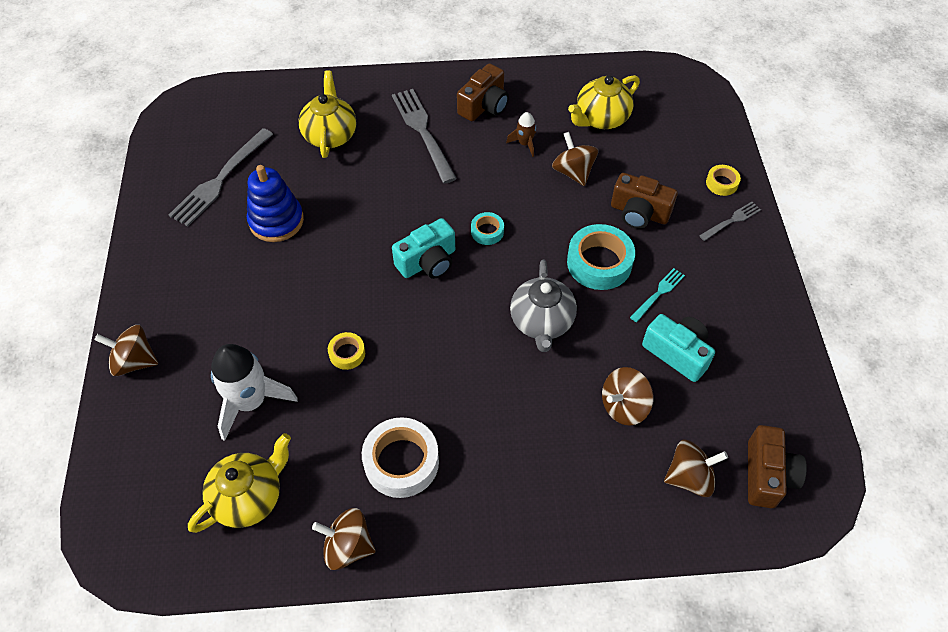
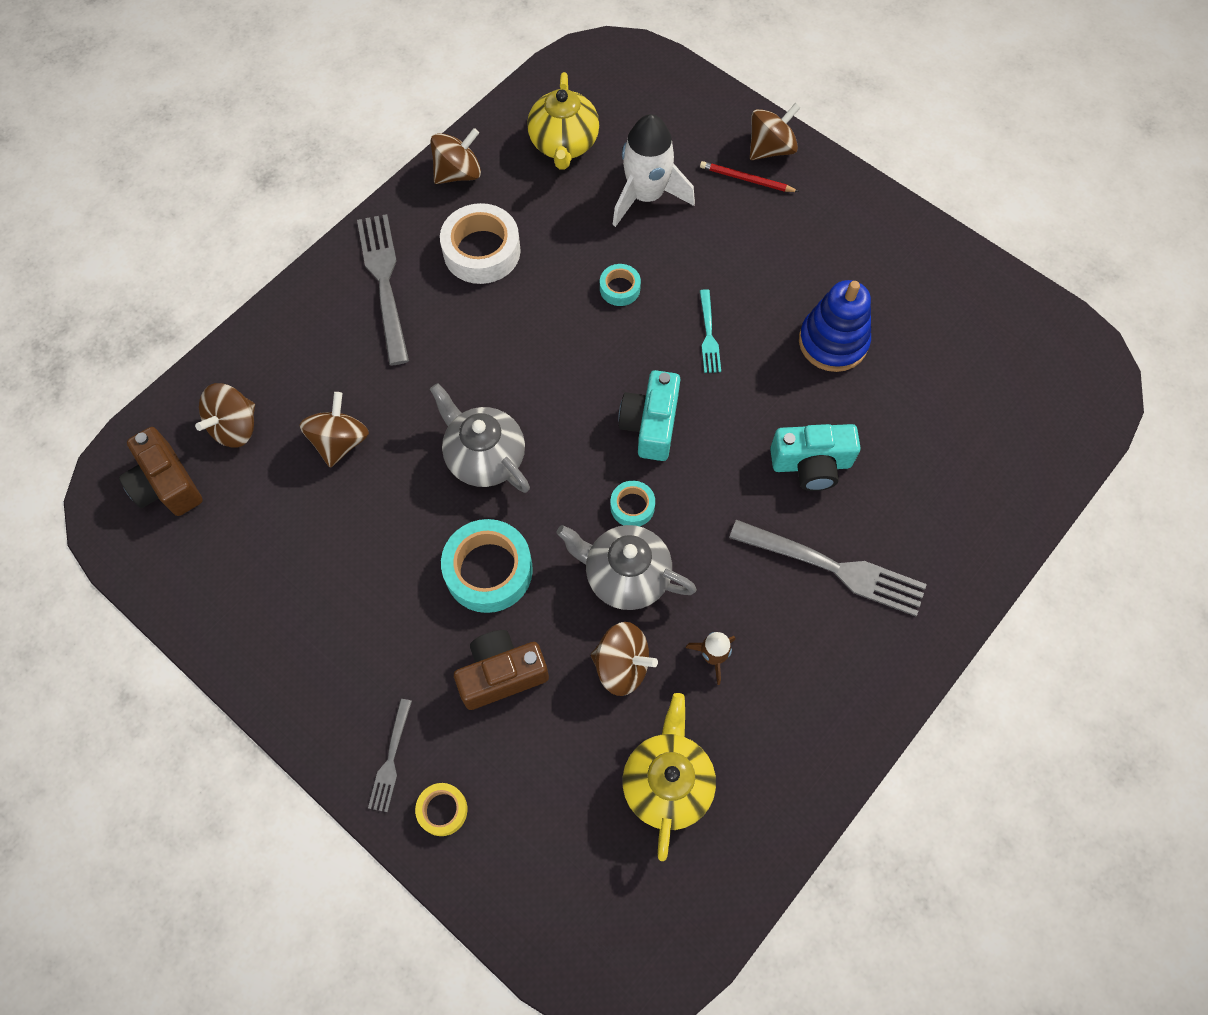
camera: 135 degrees right, 10 degrees up
grey fork [169,128,273,227] -> grey fork moved to [357,214,409,365]
yellow teapot [299,70,356,158] -> none
yellow tape [328,332,365,370] -> turquoise tape [600,264,641,306]
brown camera [457,63,509,121] -> none
turquoise fork [630,268,685,322] -> turquoise fork moved to [700,289,721,373]
turquoise camera [642,314,715,382] -> turquoise camera moved to [770,424,860,491]
none -> grey teapot [557,525,697,610]
none -> red pencil [700,161,799,192]

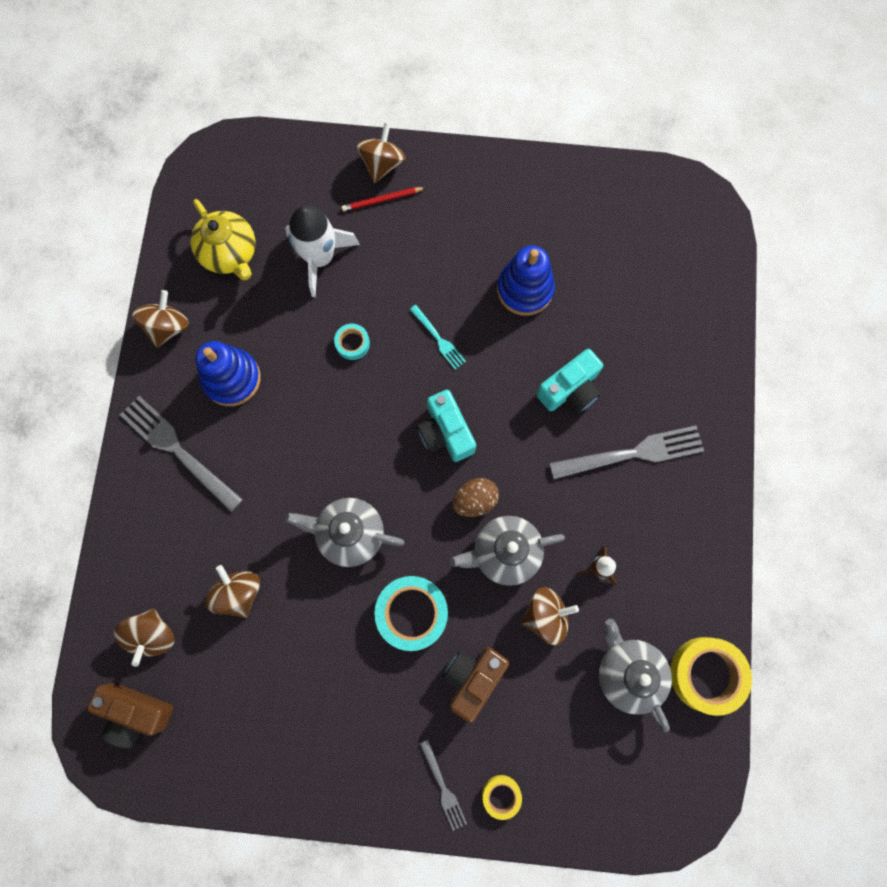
camera: 35 degrees left, 10 degrees up
white tape [440,203,521,284] -> blue stacking toy [195,341,261,406]
turquoise tape [610,481,655,526] -> brown egg [453,478,499,517]
yellow teapot [623,693,716,861] -> grey teapot [599,619,672,732]
none -> yellow tape [670,637,752,716]

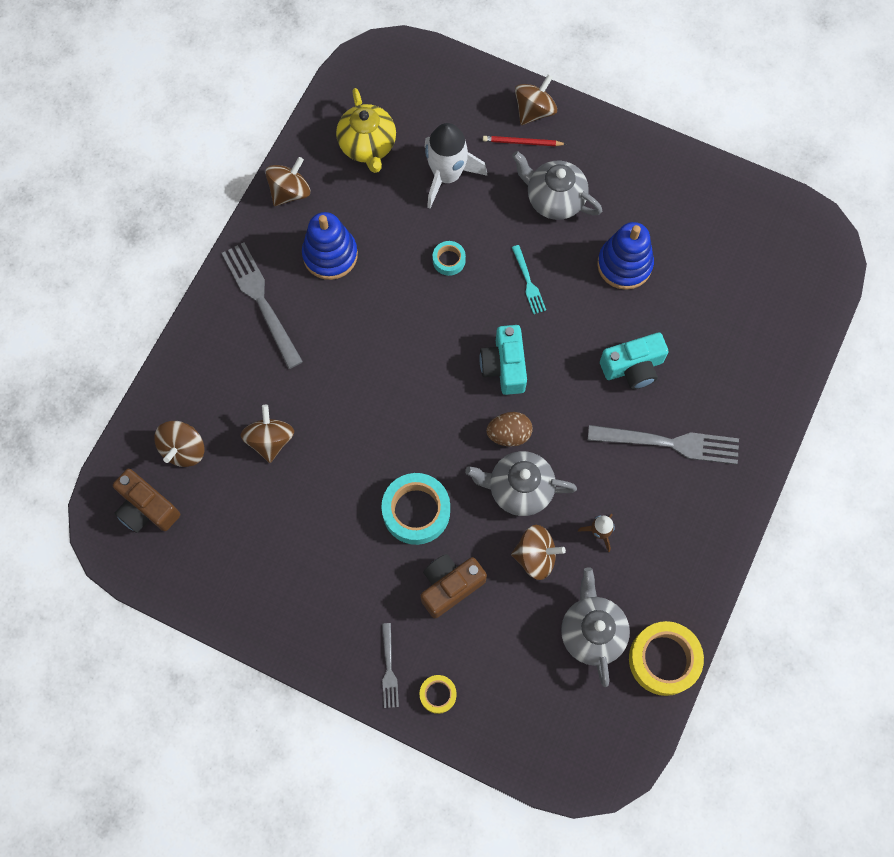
camera: 20 degrees right, 5 degrees down
grey teapot [285,498,404,567] -> grey teapot moved to [512,151,602,220]

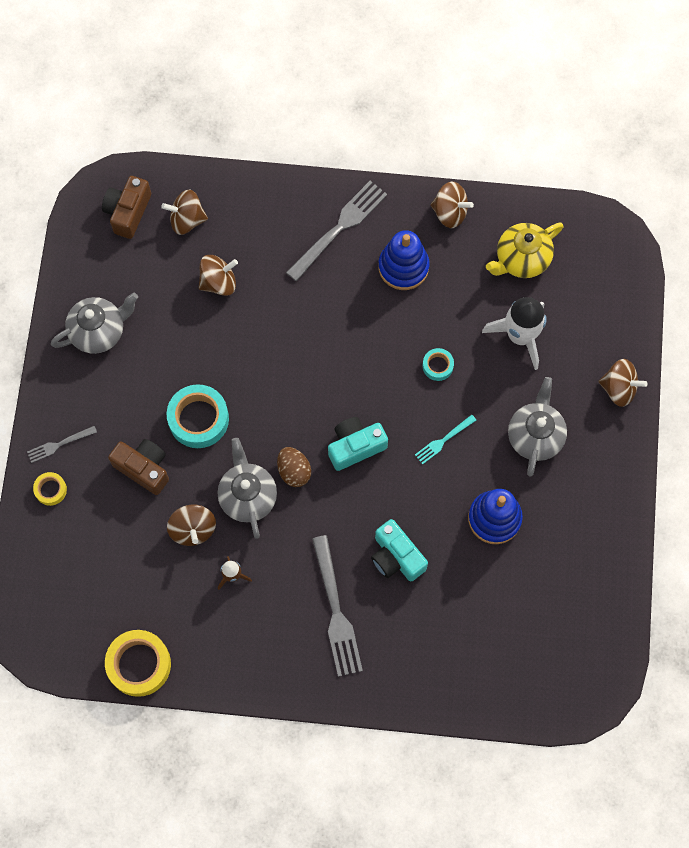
camera: 70 degrees right, 0 degrees up
red pencil [483,136,566,146] -> none
grey teapot [561,567,630,687] -> grey teapot moved to [51,293,138,354]

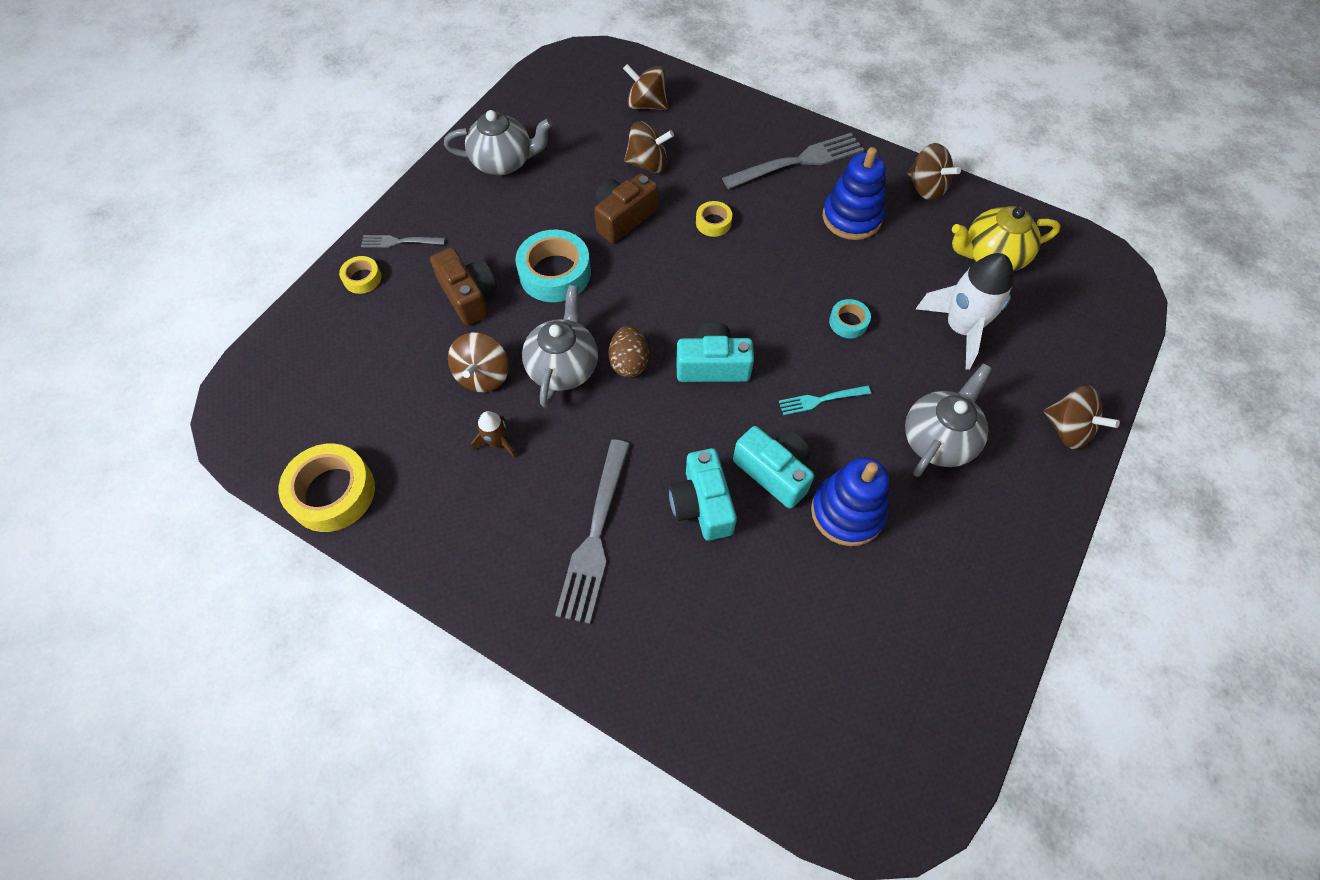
camera: 25 degrees right, 10 degrees down
brown camera [102,176,151,239] -> brown camera moved to [594,173,658,243]
none -> yellow tape [696,201,732,237]
none -> turquoise camera [733,426,814,509]

